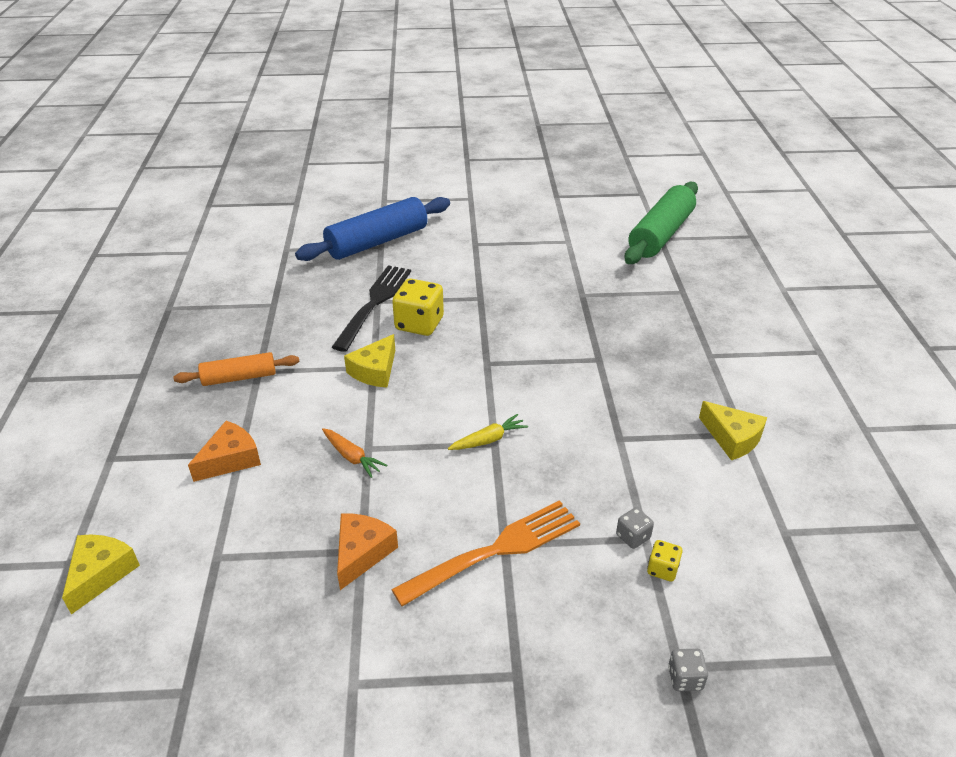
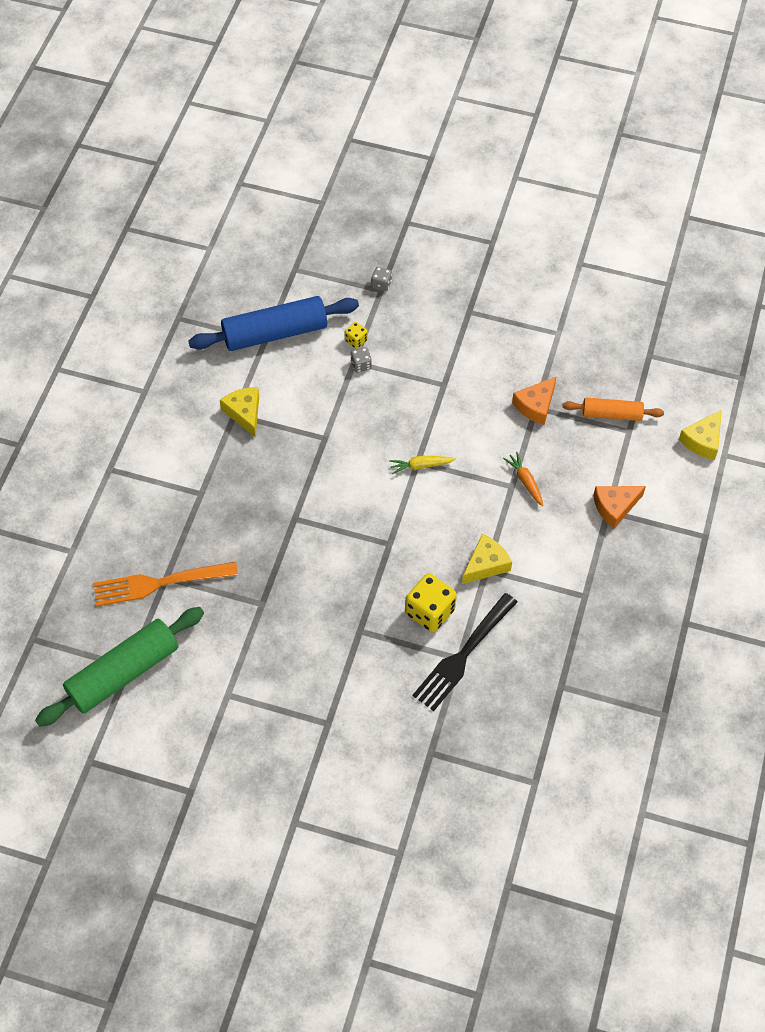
camera: 160 degrees left, 20 degrees up
orange rolling pin [173,352,300,386] -> orange rolling pin moved to [562,397,664,421]
blue rolling pin [295,197,450,261] -> blue rolling pin moved to [188,296,359,351]
orange fork [391,500,580,606] -> orange fork moved to [93,562,238,607]

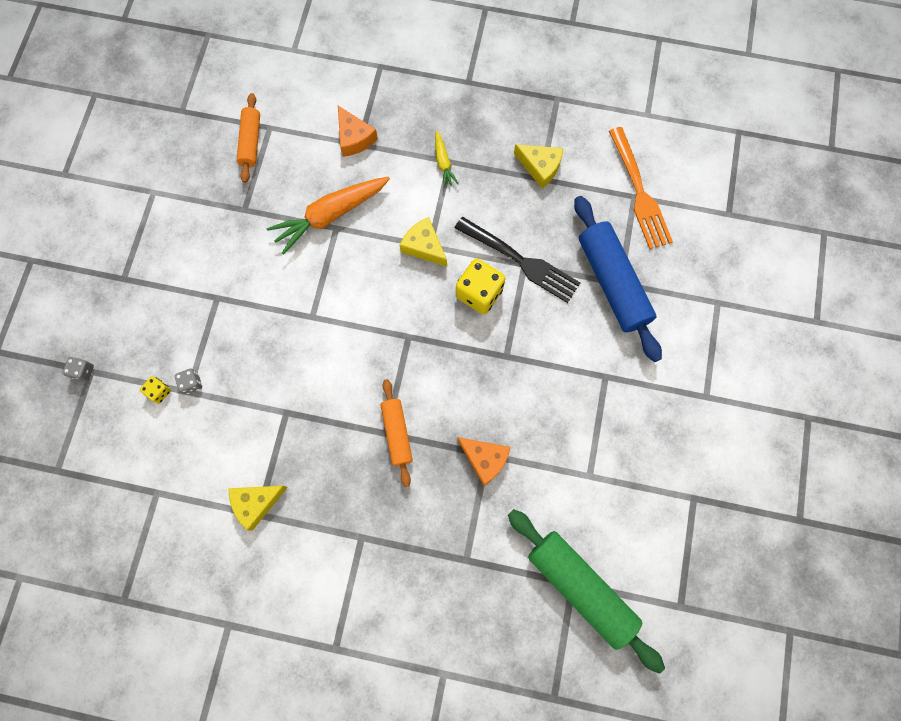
camera: 95 degrees left, 15 degrees up
orange fork [93,562,238,607] -> orange fork moved to [609,127,673,249]
blue rolling pin [188,296,359,351] -> blue rolling pin moved to [574,196,662,362]
yellow carrot [389,456,456,474] -> yellow carrot moved to [435,130,459,188]
orange carrot [503,452,544,506] -> orange carrot [267,177,390,255], size x2.02
orange cheese [512,376,557,425] -> orange cheese moved to [457,437,511,486]
yellow cheese [679,410,722,460] -> yellow cheese moved to [514,144,563,188]
none -> orange rolling pin [380,379,413,487]

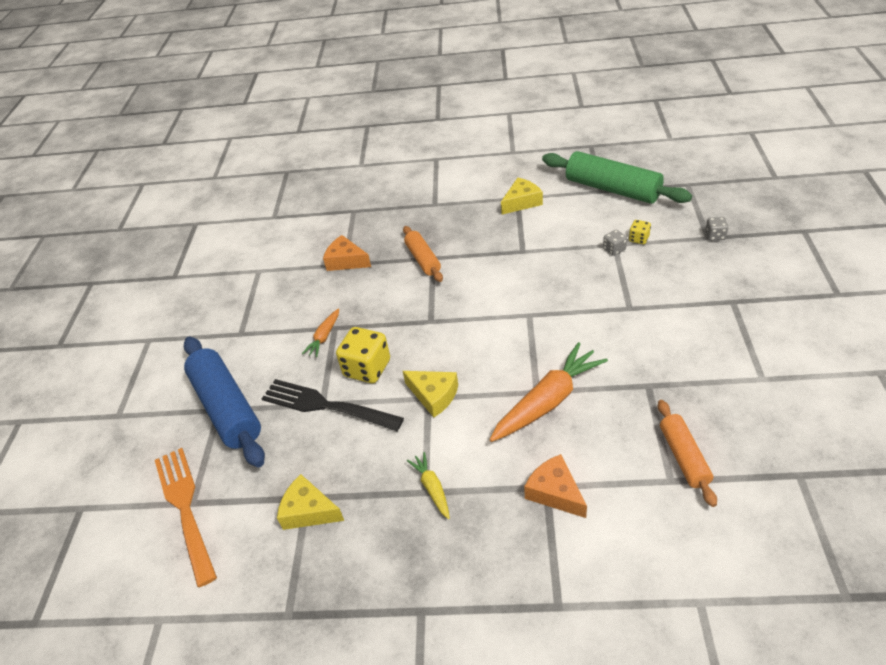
camera: 175 degrees right, 30 degrees down
green rolling pin [508,509,665,674] -> green rolling pin moved to [542,151,692,204]
none -> orange carrot [302,308,339,357]

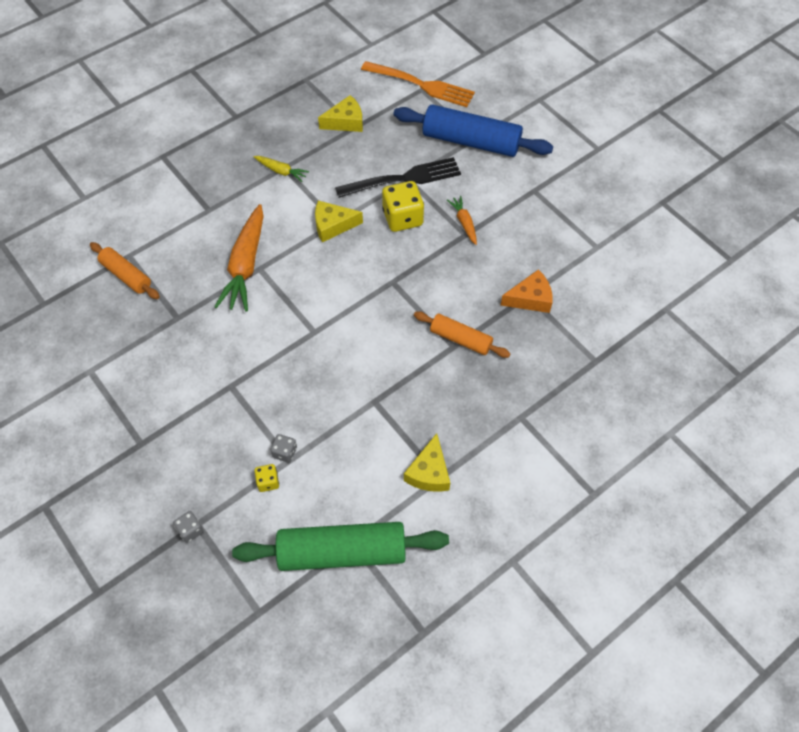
camera: 135 degrees right, 15 degrees up
orange cheese [524,454,587,518] -> none

